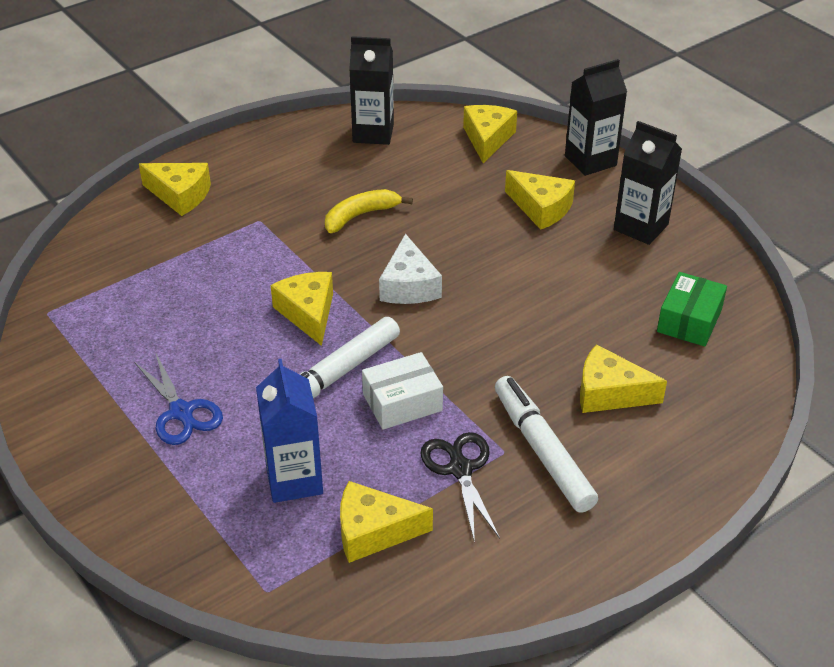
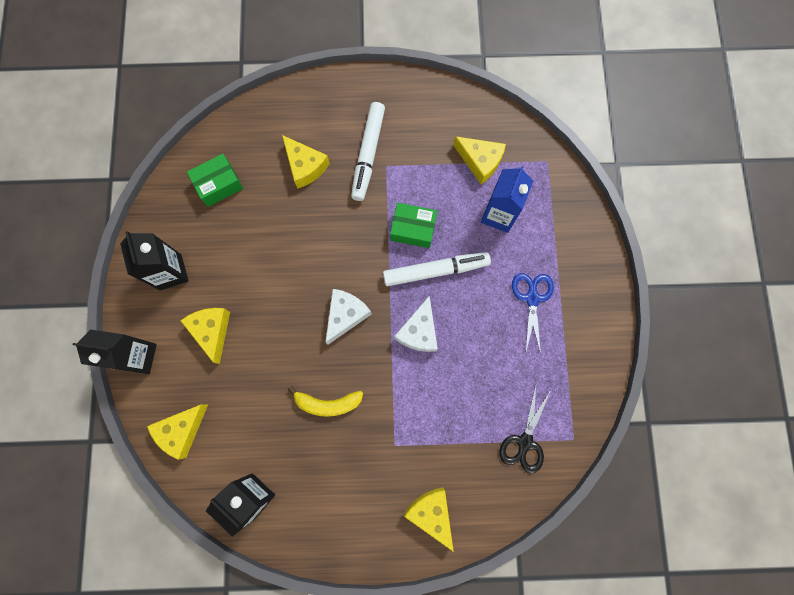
camera: 145 degrees left, 35 degrees up
yellow cheese [271,272,333,346] -> white cheese [394,295,438,352]
white box [362,352,443,430] -> green box [390,203,437,248]
black scissors [420,432,500,543] -> black scissors moved to [499,385,551,473]

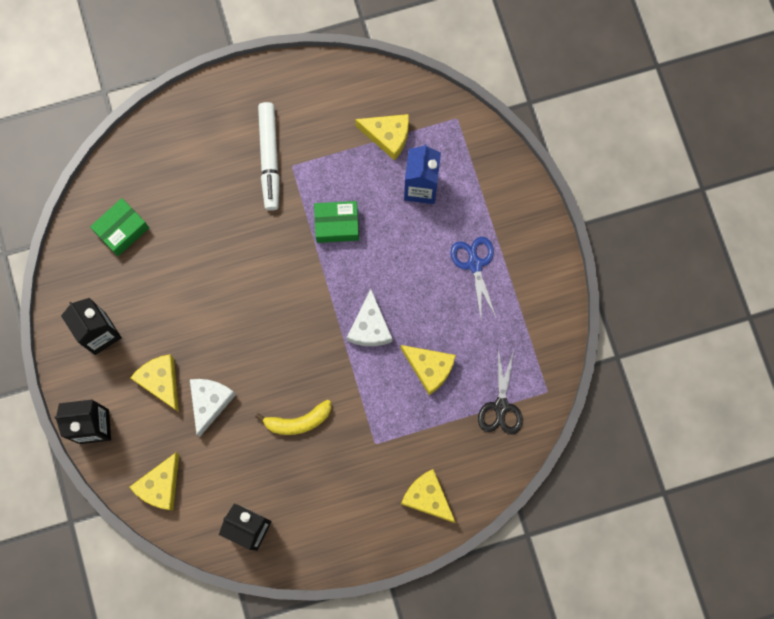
camera: 15 degrees left, 0 degrees up
yellow cheese [282,135,330,189] -> yellow cheese moved to [401,345,456,395]
white cheese [326,289,372,345] -> white cheese moved to [190,379,236,437]
white marker [383,252,491,286] -> none

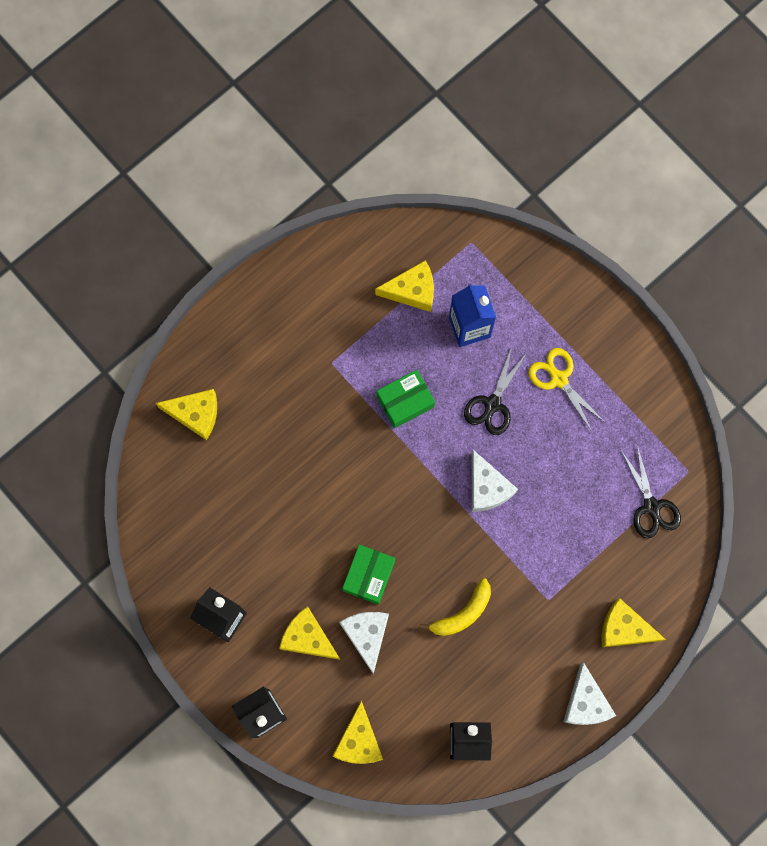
camera: 25 degrees left, 0 degrees up
green box [90,198,149,256] -> green box moved to [342,545,395,605]
white marker [258,102,279,211] -> none
yellow cheese [401,345,456,395] -> yellow cheese moved to [156,389,217,440]
blue scissors [450,237,496,318] -> yellow scissors [528,348,605,433]
none -> black scissors [464,347,527,435]
none -> white cheese [563,662,616,725]

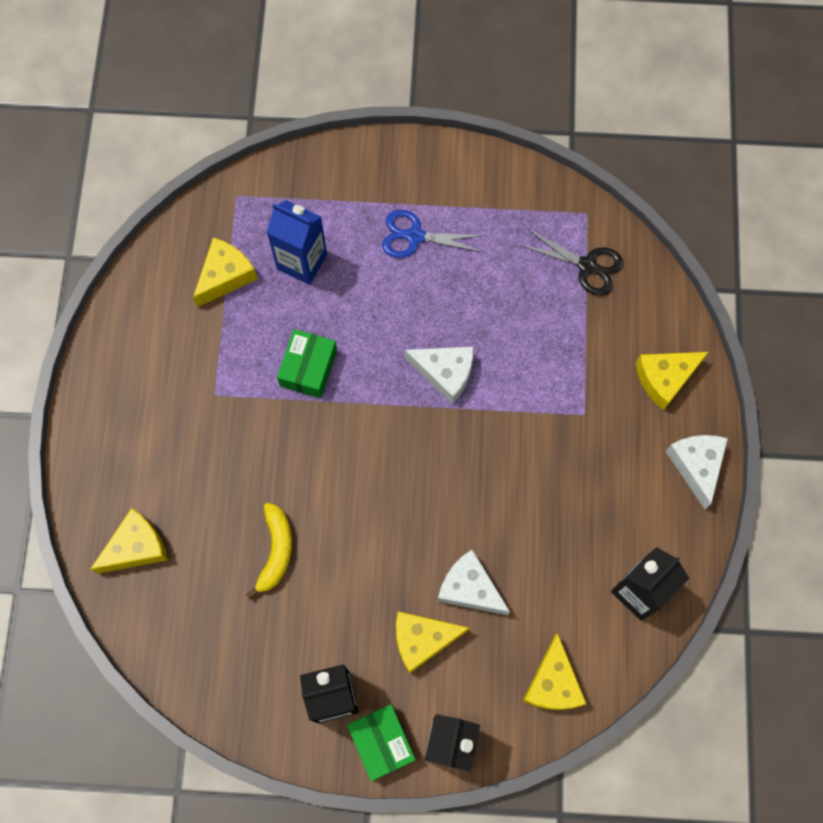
camera: 45 degrees left, 5 degrees down
yellow cheese [332,701,383,764] -> yellow cheese turned 45 degrees clockwise [522,633,586,710]
green box [342,545,395,605] -> green box moved to [347,704,415,781]
yellow banana [420,578,491,636] -> yellow banana moved to [246,503,292,599]
black scissors [464,347,527,435] -> none
yellow scissors [528,348,605,433] -> blue scissors [382,210,486,258]
white cheese [563,662,616,725] -> white cheese turned 135 degrees counterclockwise [665,435,728,509]

